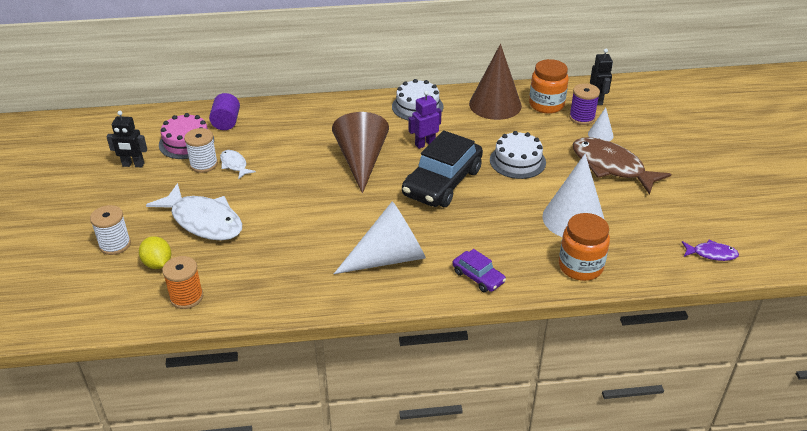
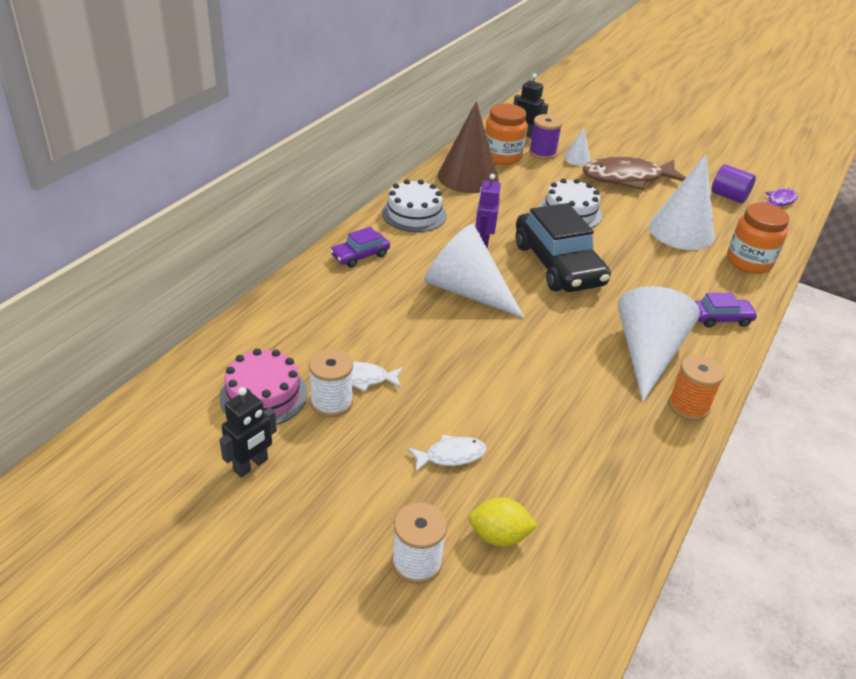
camera: 55 degrees left, 0 degrees up
white fish [146,183,242,240] -> white fish [408,434,487,472], size x0.48
orange spool [162,256,203,309] -> orange spool moved to [668,355,725,421]
purple cylinder [209,93,240,130] -> purple cylinder moved to [711,164,756,203]
brown cone [332,112,389,194] -> white cone [424,224,524,318]
none -> purple car [330,227,390,268]

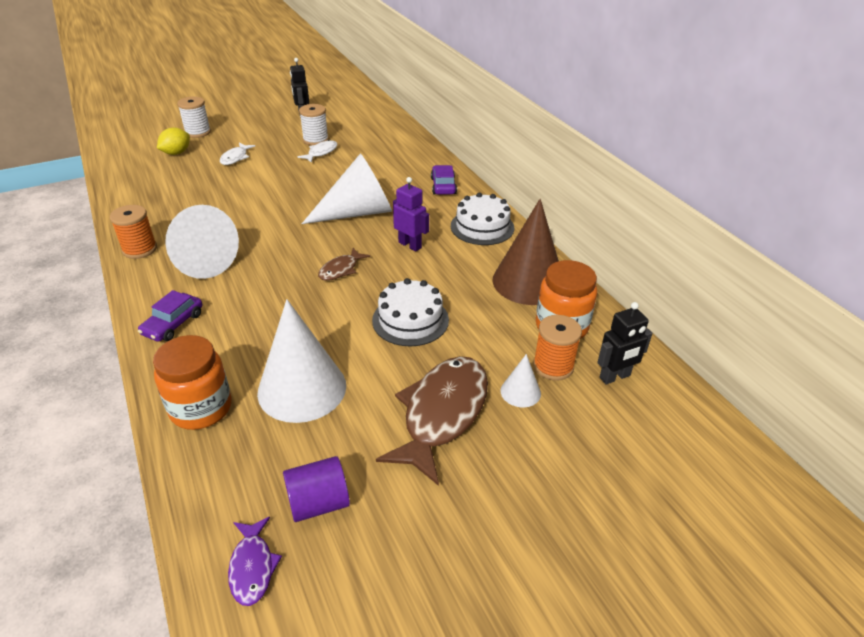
camera: 125 degrees right, 0 degrees up
pink cake [219,348,307,425] -> none
black car [516,203,611,292] -> brown fish [318,248,370,281]
purple spool [529,114,562,160] -> orange spool [533,315,582,381]

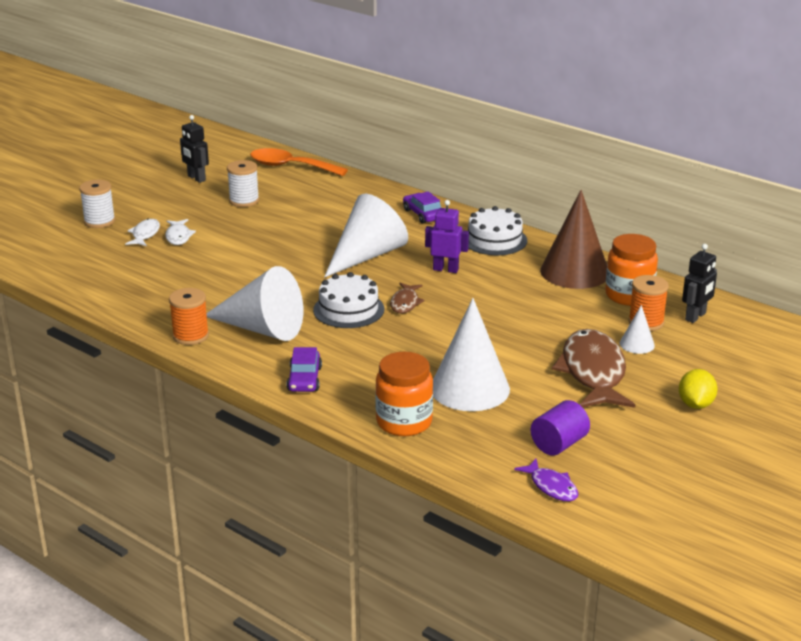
camera: 25 degrees left, 10 degrees down
yellow lemon [157,128,190,155] -> yellow lemon moved to [679,369,718,409]
white fish [297,140,338,163] -> white fish moved to [125,219,160,246]
white cake [372,278,449,346] -> white cake moved to [313,272,384,328]
none -> orange spoon [250,148,348,176]

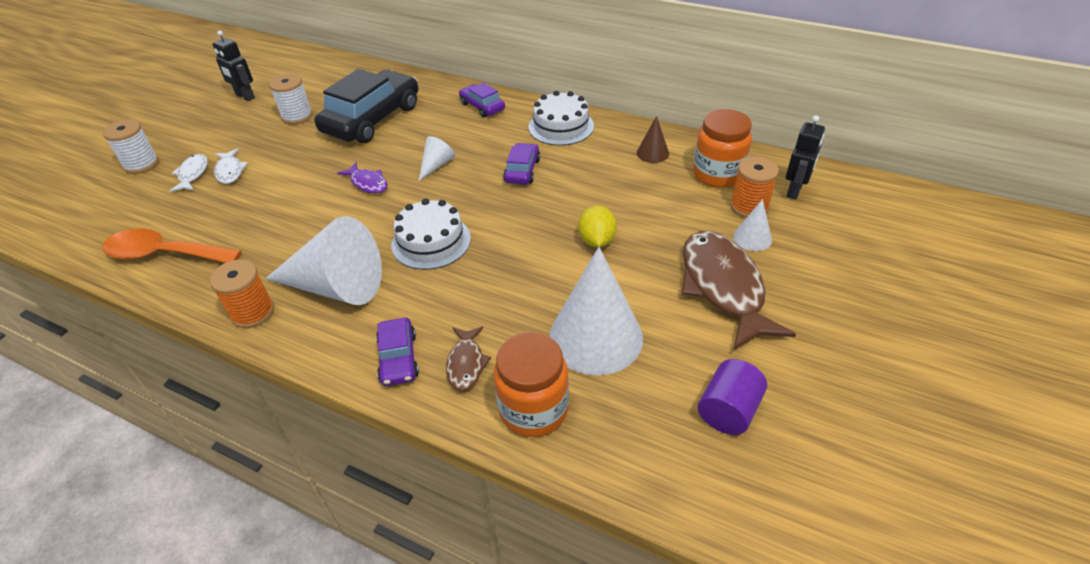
camera: 10 degrees left, 15 degrees up
orange spoon [250,148,348,176] -> orange spoon moved to [102,228,242,263]
white cone [324,194,408,278] -> white cone [419,136,455,181], size x0.46
brown fish [390,283,425,314] -> brown fish moved to [446,326,491,391]
purple robot [425,200,469,273] -> purple car [503,143,540,184]
purple fish [514,459,578,501] -> purple fish moved to [337,162,388,193]
brown cone [540,190,607,289] -> brown cone [636,116,669,163], size x0.46
yellow lemon [679,369,718,409] -> yellow lemon moved to [578,206,617,247]
none -> black car [314,69,418,143]

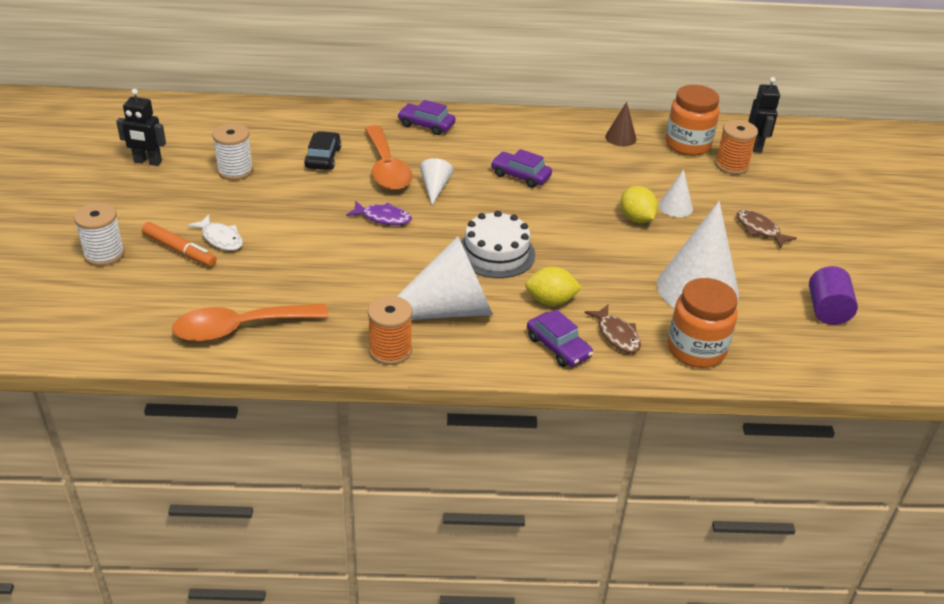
camera: 30 degrees left, 5 degrees down
white fish [169,154,208,192] -> orange marker [142,222,217,267]
black car [314,69,418,143] -> black car [304,131,341,170], size x0.49
purple car [503,143,540,184] -> purple car turned 45 degrees counterclockwise [491,149,552,188]
white cake [529,91,594,146] -> none
brown fish [681,231,796,351] -> brown fish [737,210,797,248], size x0.48
white cone [733,199,772,251] -> white cone moved to [659,169,693,217]
none -> orange spoon [365,125,413,190]
none -> yellow lemon [525,267,582,306]

